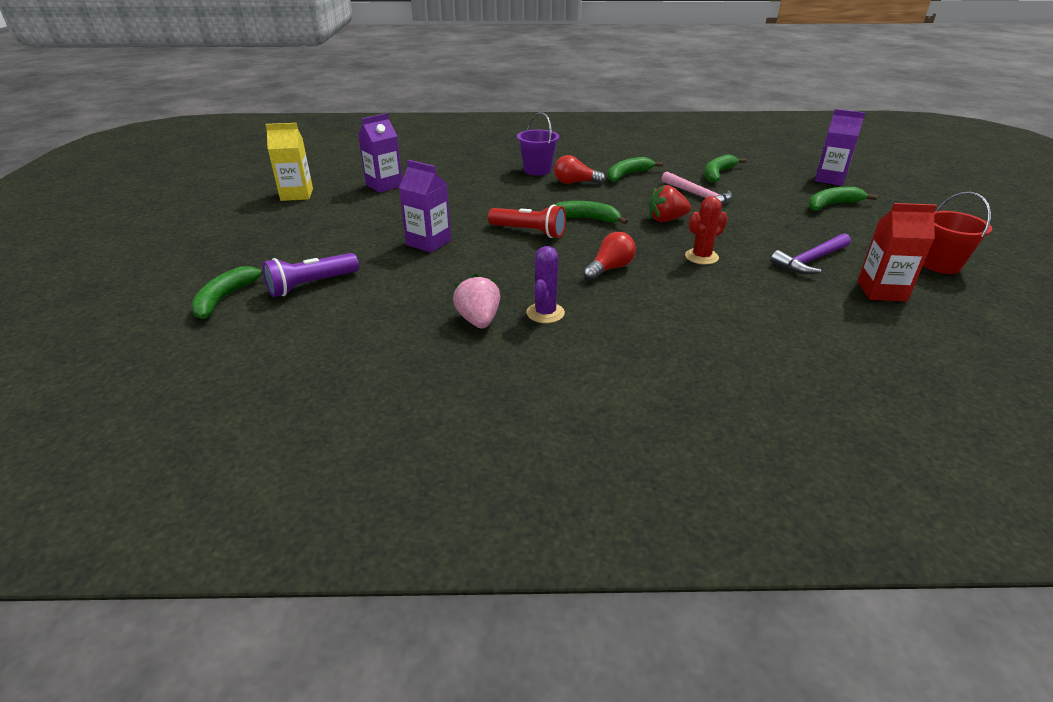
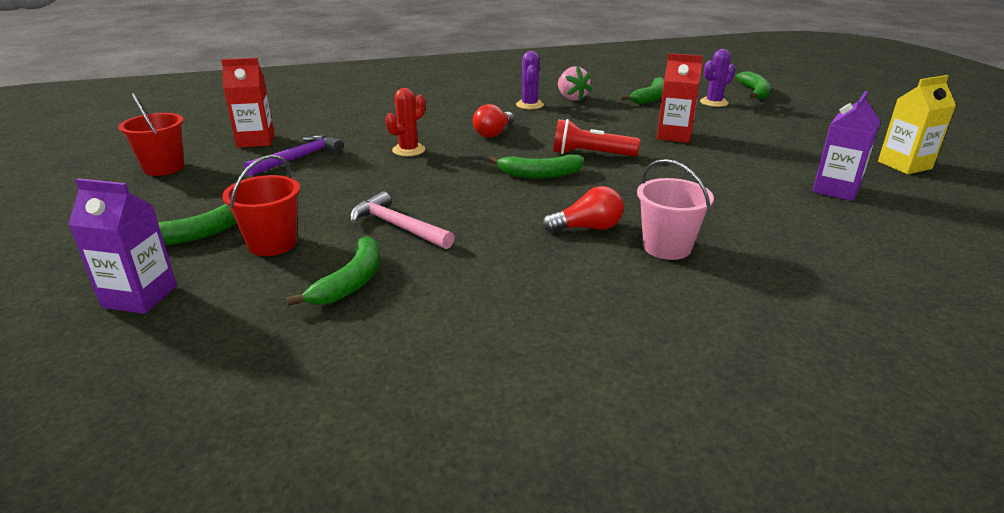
camera: 165 degrees right, 5 degrees down
purple flashlight [262,253,359,297] -> purple cactus [700,49,735,107]
purple carton [399,160,451,253] -> red carton [657,53,703,143]
purple bucket [517,112,559,175] -> pink bucket [637,159,714,260]
green banana [608,157,663,182] -> green banana moved to [621,77,664,104]
red strawberry [648,185,691,222] -> none
none -> red bucket [222,155,300,256]

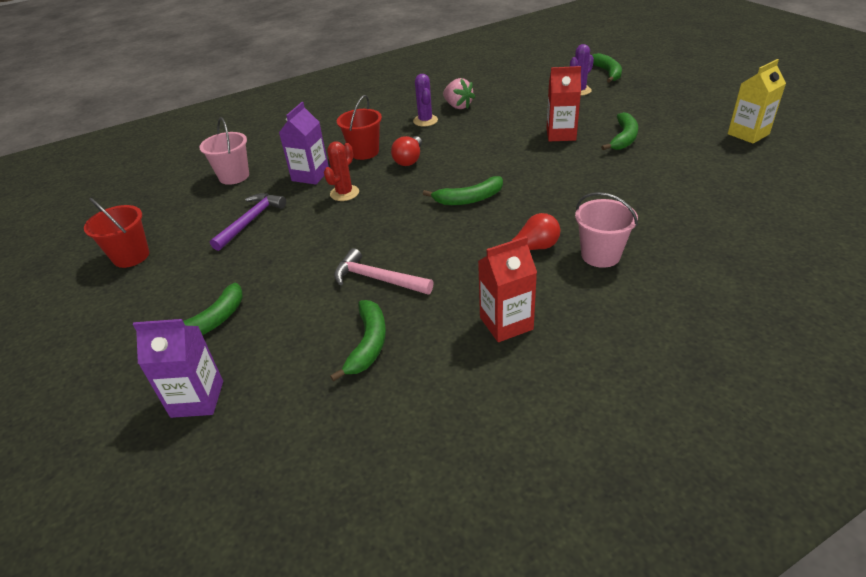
camera: 10 degrees left, 10 degrees up
red carton [221,58,275,148] -> red carton moved to [478,236,537,342]
red bucket [222,155,300,256] -> red bucket moved to [337,95,382,160]
red flashlight [553,119,640,156] -> none
green banana [621,77,664,104] -> green banana moved to [601,112,638,150]
purple carton [812,91,880,201] -> purple carton moved to [279,102,329,185]
none -> pink bucket [199,117,249,185]

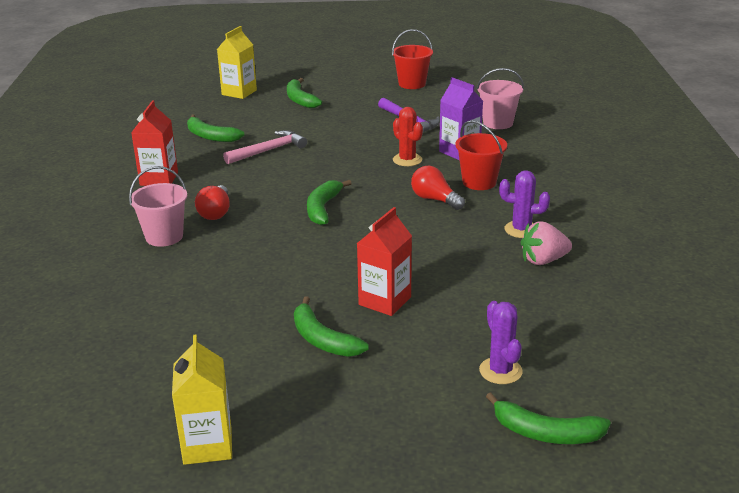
camera: 115 degrees right, 10 degrees down
purple carton [133,319,223,418] -> yellow carton [217,26,257,99]

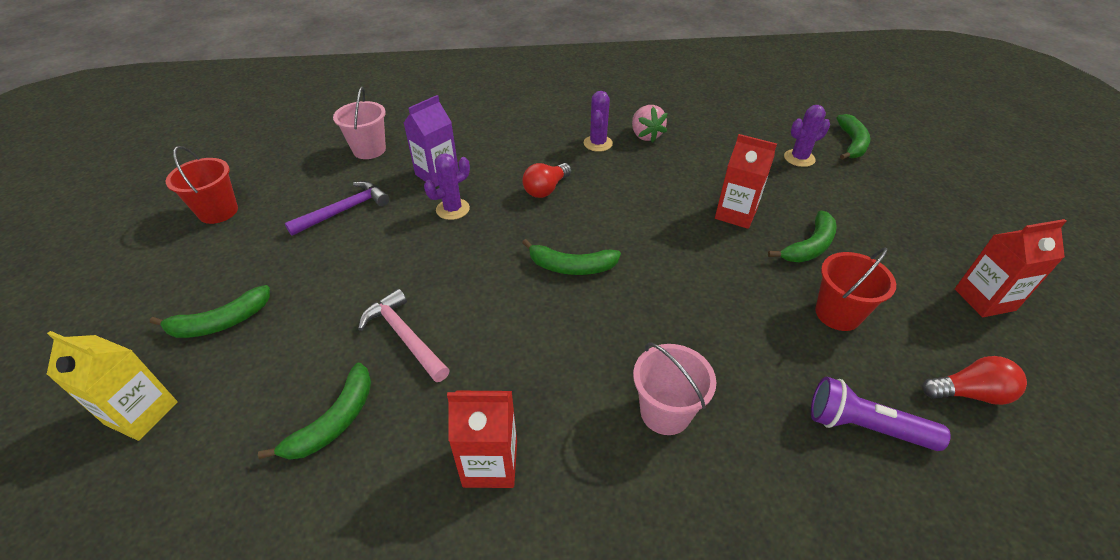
camera: 95 degrees left, 15 degrees up
yellow carton [172,335,232,465] -> red carton [955,219,1066,317]
red light bulb [195,185,230,220] -> red light bulb moved to [922,356,1027,405]
red cactus [393,107,423,166] -> purple cactus [424,153,470,220]
red bucket [455,120,507,190] -> red bucket moved to [815,248,896,331]
none -> purple flashlight [811,377,951,451]

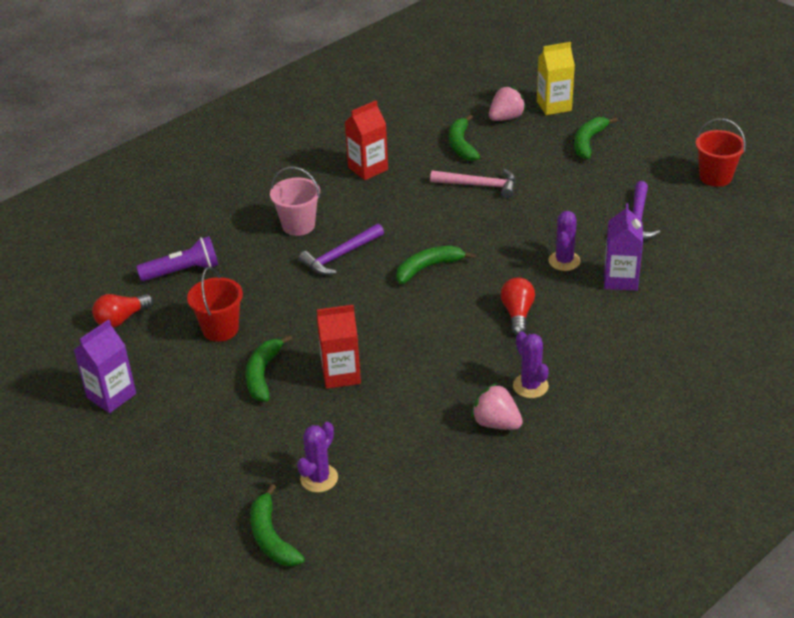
camera: 145 degrees right, 5 degrees down
pink bucket [333,86,386,159] -> none
red carton [955,219,1066,317] -> purple carton [74,319,136,413]
none -> purple hammer [299,224,384,275]
none -> pink strawberry [489,86,526,121]

